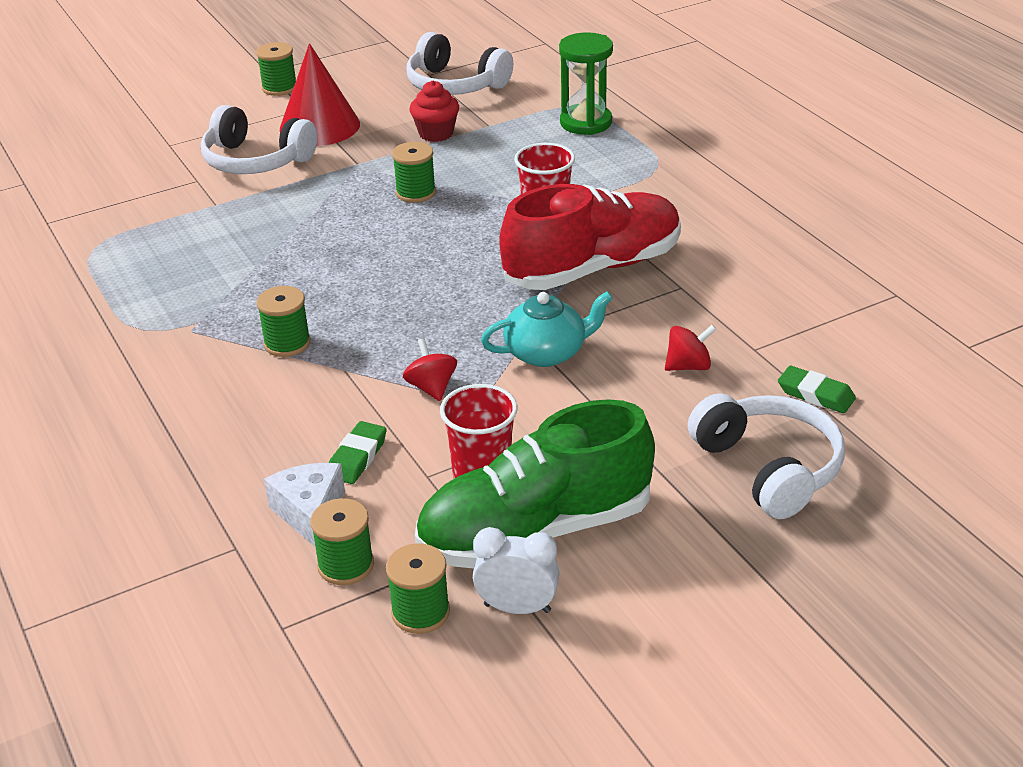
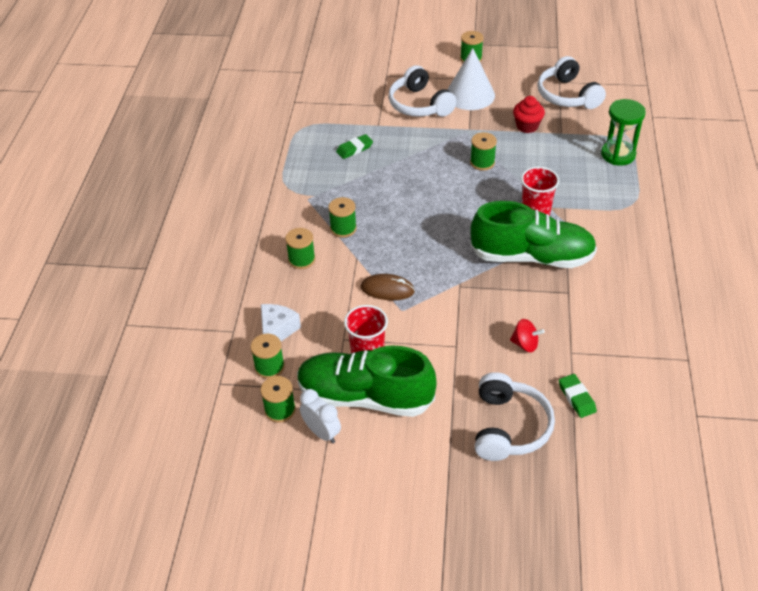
camera: 35 degrees right, 10 degrees up
red cone [280,43,360,146] -> white cone [447,48,495,110]
green eraser [329,421,386,484] -> green eraser moved to [336,134,373,159]
red spinning top [403,338,457,401] -> brown mouse [361,274,415,300]
turquoise teapot [481,291,613,367] -> none
red shoe [499,184,681,290] -> green shoe [470,201,597,268]
none -> green spool [285,228,315,269]

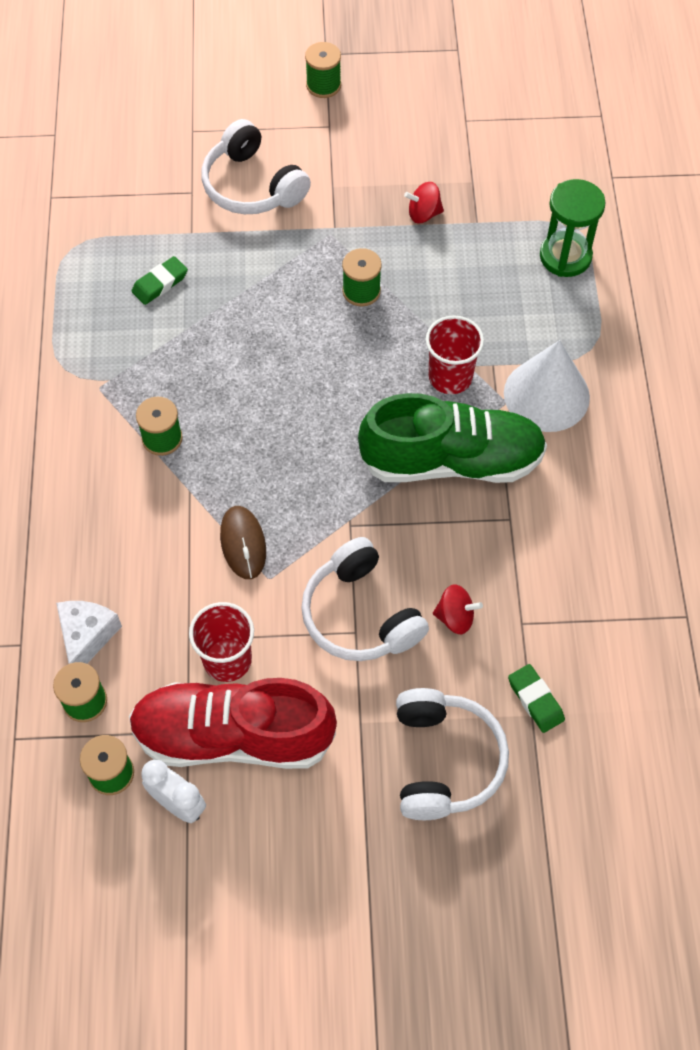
camera: 10 degrees left, 15 degrees up
green spool [285,228,315,269] -> none
green shoe [297,346,437,417] -> red shoe [129,678,337,769]
brown mouse [361,274,415,300] -> brown mouse turned 75 degrees clockwise [220,506,266,579]
white cone [447,48,495,110] -> white cone moved to [504,340,590,432]
red cupcake [513,96,545,133] -> red spinning top [404,182,444,223]
white headphones [537,56,606,109] -> white headphones moved to [301,537,429,661]

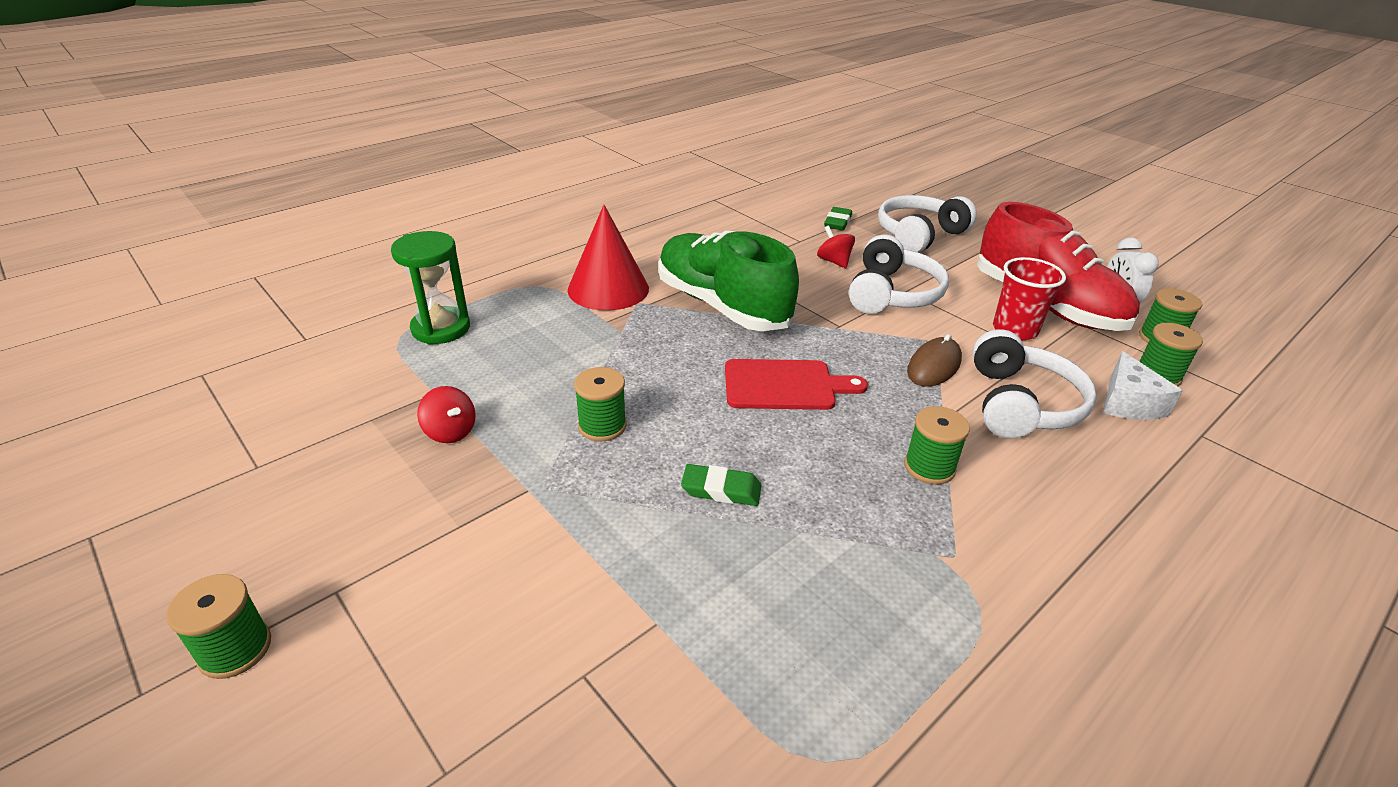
camera: 130 degrees left, 25 degrees down
white cheese [56,601,122,664] -> white cheese turned 60 degrees counterclockwise [1103,351,1183,420]
green eraser [132,256,188,305] -> green eraser moved to [681,464,762,506]
white headphones [201,119,311,214] -> white headphones moved to [972,329,1097,438]
red cup [426,315,484,394] -> none
white cone [504,340,590,432] -> red cone [567,205,649,310]
none -> red cutting board [725,359,868,410]

